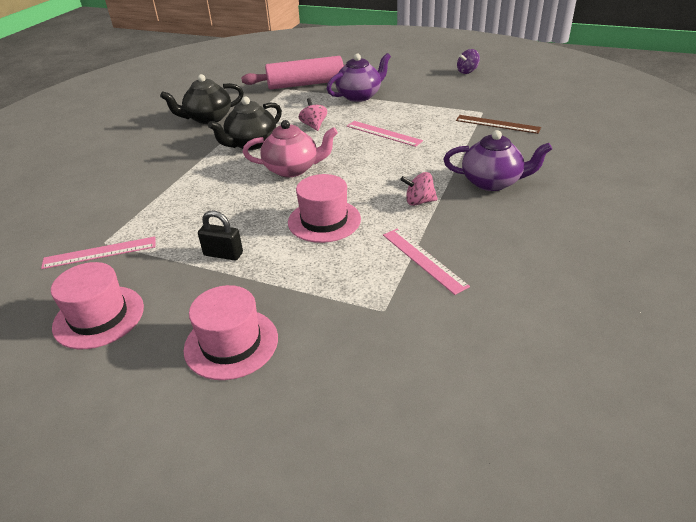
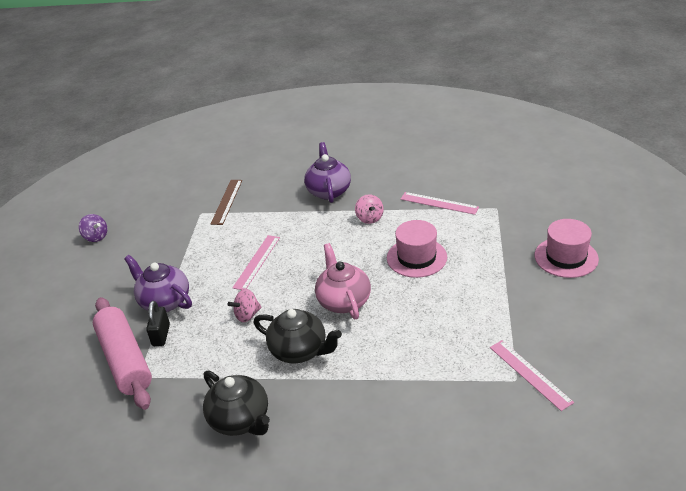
camera: 105 degrees left, 0 degrees up
pink hat [51,262,144,349] -> none
black padlock [198,211,243,260] -> black padlock moved to [146,301,170,346]
pink ruler [383,229,470,295] -> pink ruler turned 75 degrees clockwise [400,192,479,215]

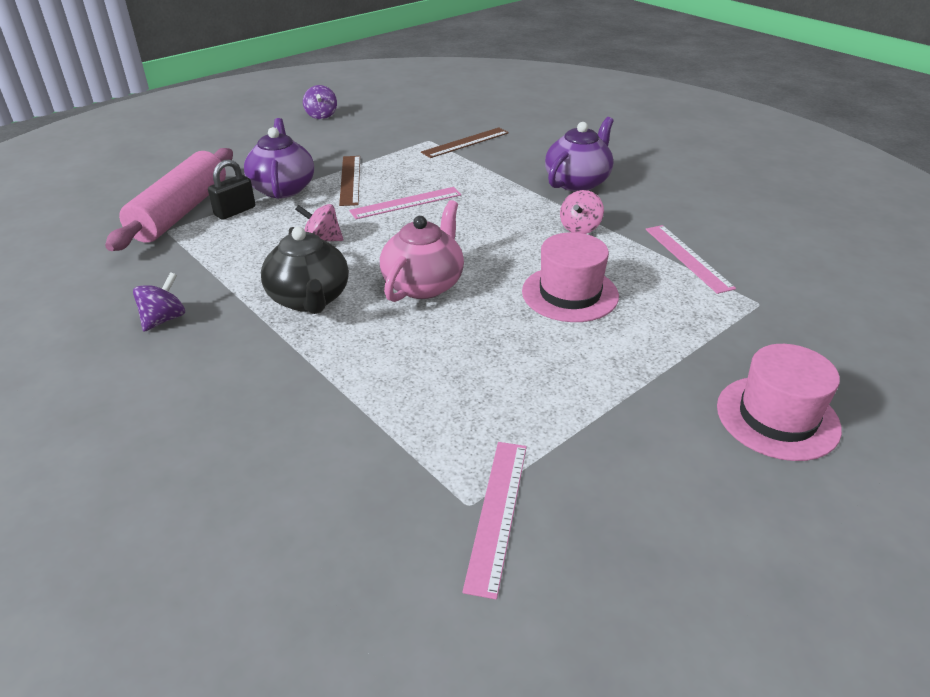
camera: 40 degrees right, 0 degrees up
black teapot [203,371,270,436] -> purple spinning top [133,272,185,331]
none -> brown ruler [339,156,360,206]

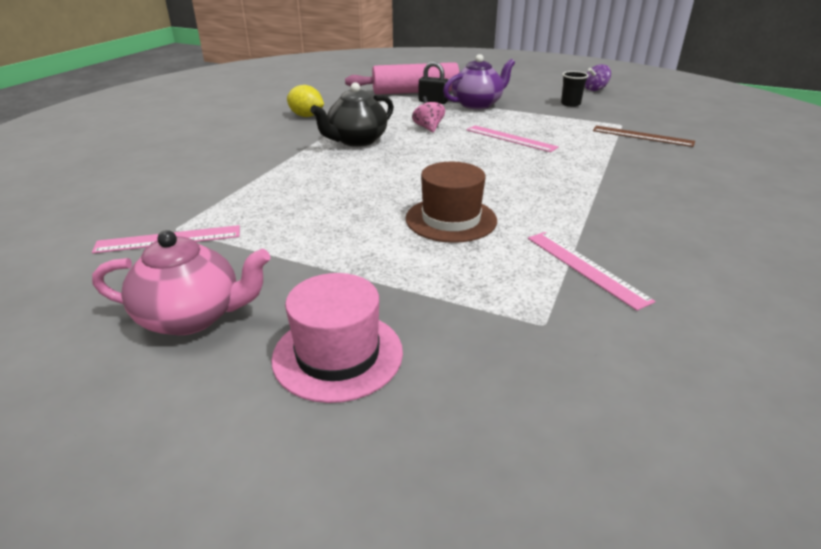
camera: 65 degrees right, 5 degrees down
purple spinning top [133,272,185,331] -> yellow lemon [287,85,324,117]
brown ruler [339,156,360,206] -> none
pink teapot [380,200,464,302] -> pink teapot moved to [92,230,271,335]
pink hat [522,232,619,322] -> brown hat [406,162,497,243]
purple teapot [545,117,614,192] -> none
pink spinning top [560,190,604,234] -> none
pink ruler [646,225,736,294] -> pink ruler turned 75 degrees counterclockwise [528,232,656,311]
none -> black cup [561,71,589,107]

